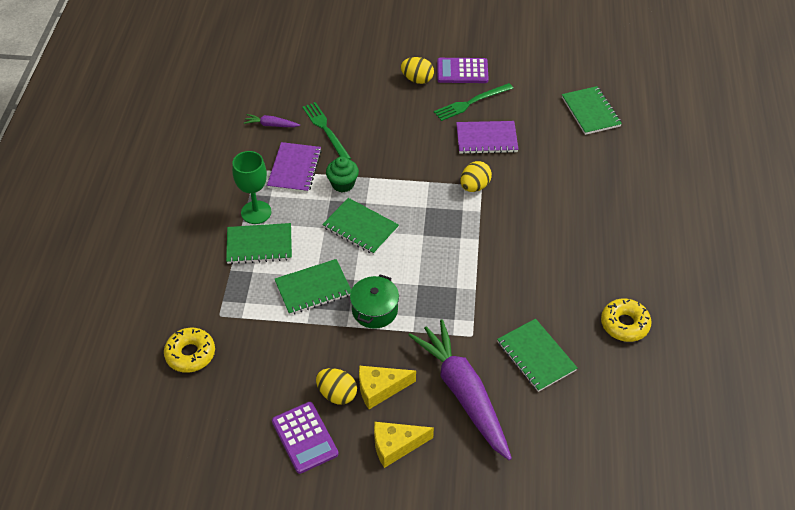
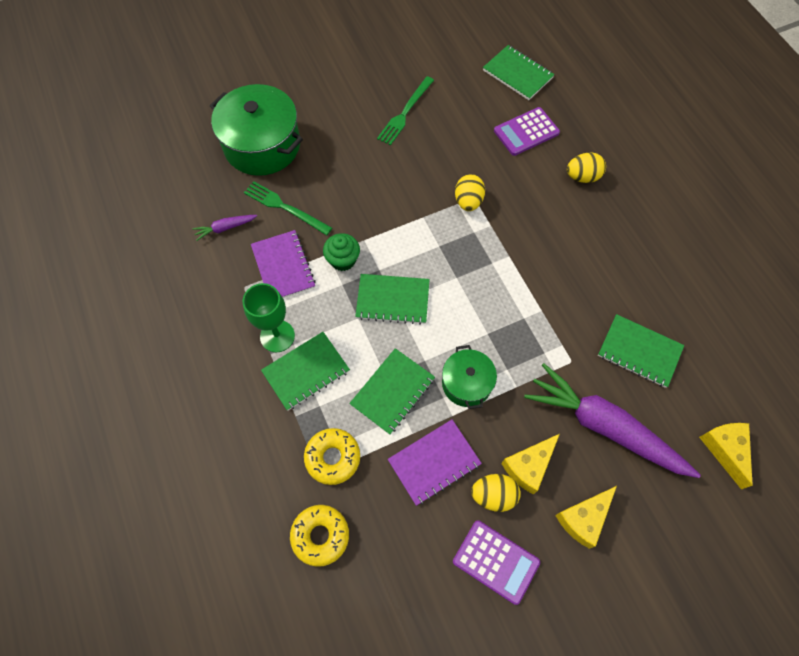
camera: 30 degrees left, 15 degrees up
yellow egg [401,57,434,84] -> yellow egg moved to [567,152,606,183]
purple calculator [437,58,489,83] -> purple calculator moved to [494,107,560,156]
purple notebook [456,121,519,154] -> purple notebook moved to [388,420,482,506]
yellow donut [601,299,652,342] -> yellow donut moved to [304,428,360,485]
none -> green pot [210,84,303,176]
none -> yellow cheese [699,423,753,489]

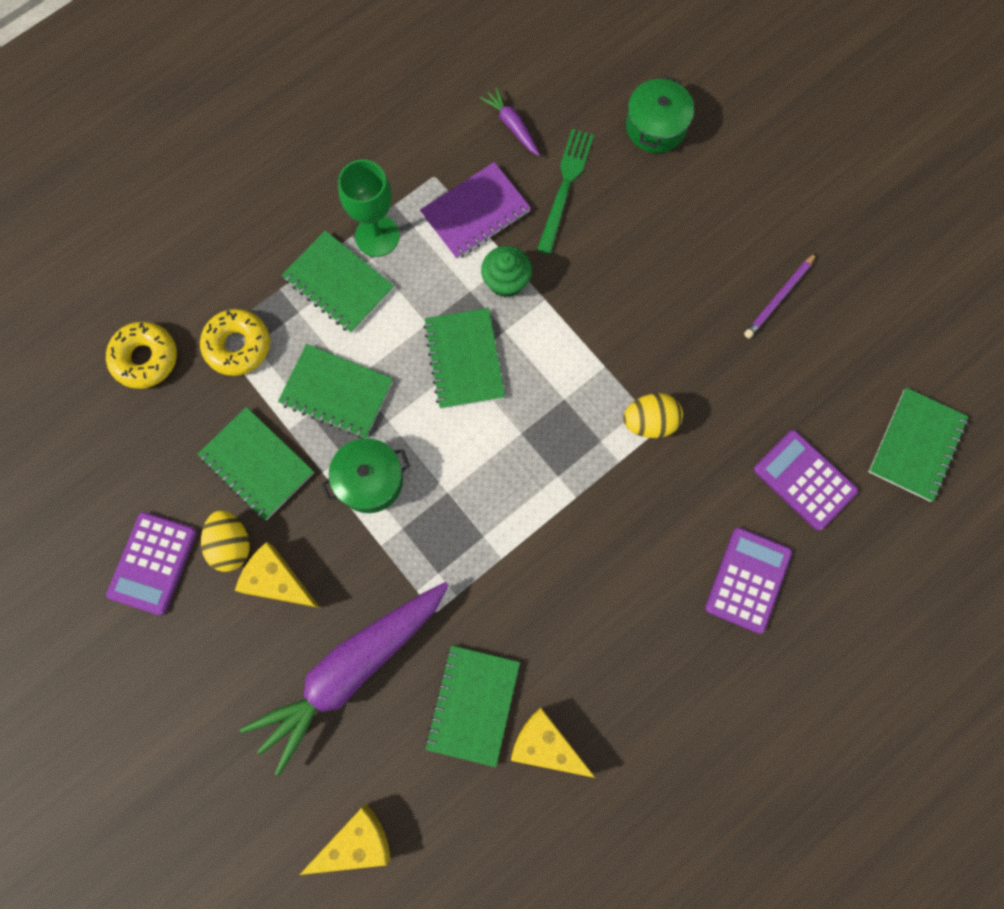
camera: 75 degrees right, 10 degrees up
green pot [210,84,303,176] -> green pot [626,76,694,153], size x0.55
green fork [377,76,434,146] -> purple pencil [744,253,817,338]
purple notebook [388,420,482,506] -> green notebook [198,407,314,520]
purple carrot [524,363,701,478] -> purple carrot turned 150 degrees counterclockwise [240,582,449,776]
yellow cheese [555,486,617,549] -> yellow cheese moved to [511,707,595,778]
yellow egg [567,152,606,183] -> purple calculator [705,527,792,634]

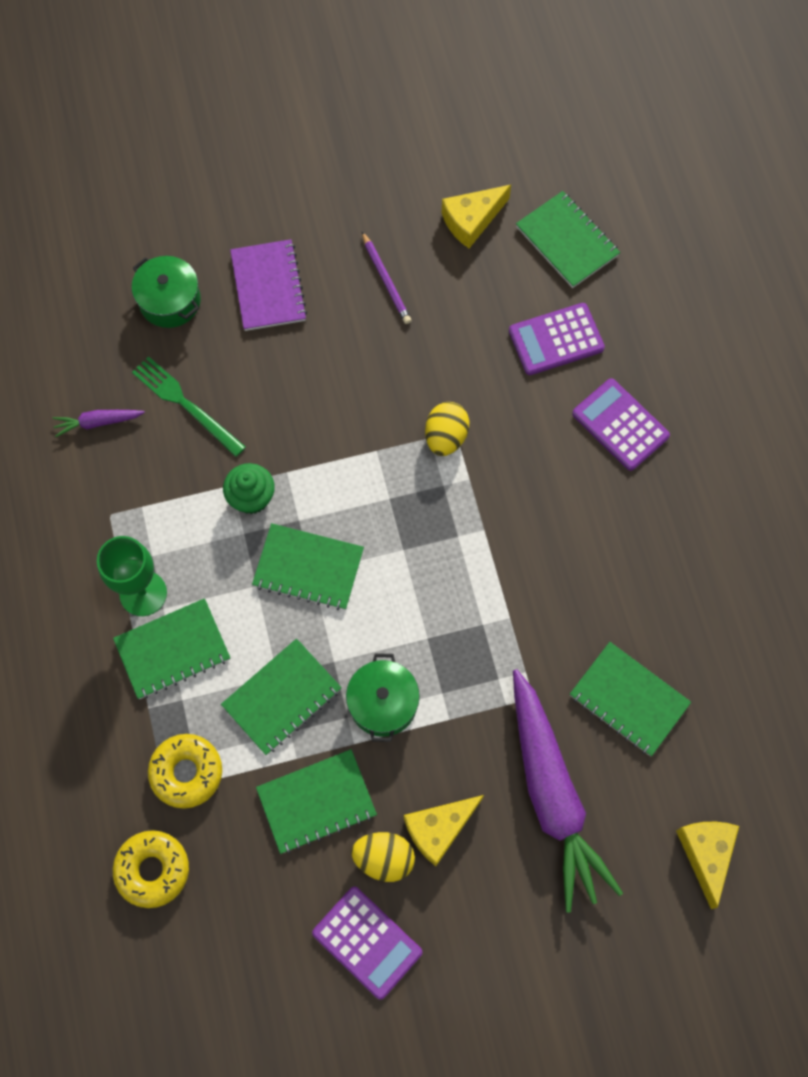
camera: 65 degrees left, 5 degrees down
purple notebook [420,162,531,259] -> purple notebook moved to [230,239,307,331]
yellow cheese [511,707,595,778] -> yellow cheese moved to [442,185,511,248]

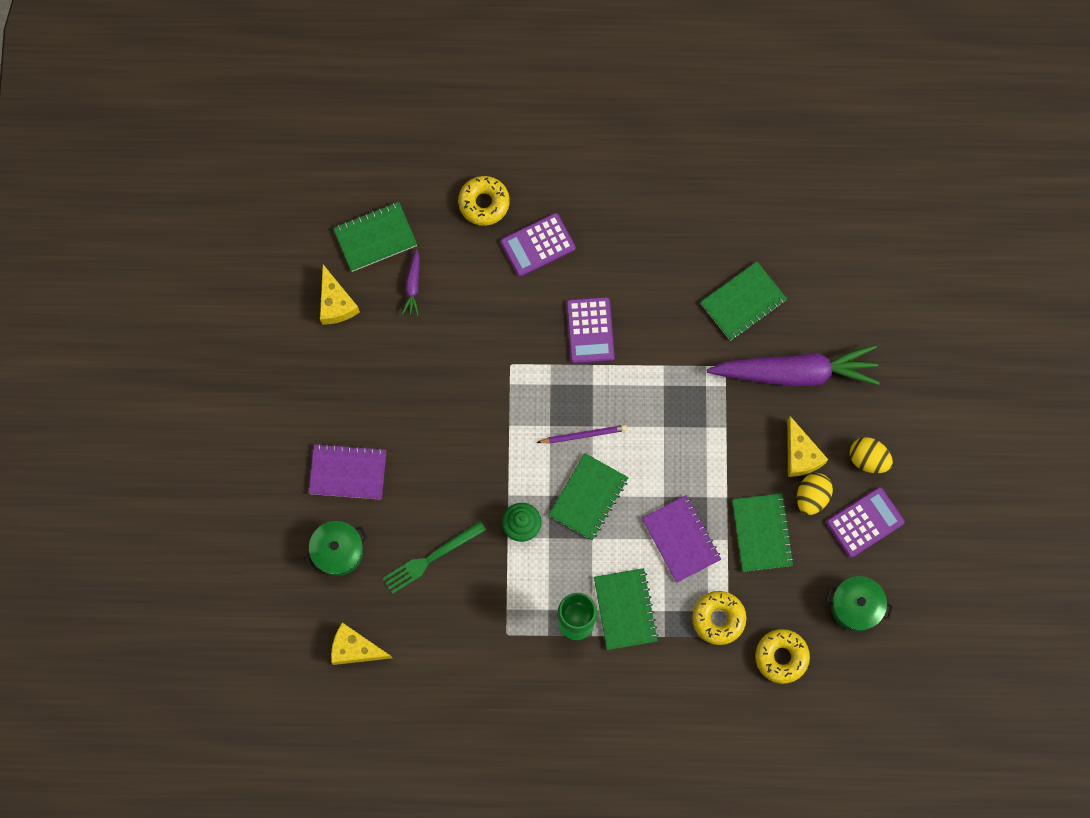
camera: 75 degrees left, 5 degrees up
purple carrot [53,410,145,437] -> purple carrot moved to [402,249,419,316]
green notebook [221,638,342,755] -> purple notebook [642,495,721,583]
green pot [346,653,420,742] -> green pot moved to [826,576,893,632]
purple pencil [362,232,412,324] -> purple pencil moved to [537,425,627,443]
yellow egg [425,402,469,456] -> yellow egg moved to [850,437,893,473]
purple calculator [509,303,605,375] -> purple calculator moved to [566,297,615,364]
yellow cheese [676,822,739,909] -> yellow cheese moved to [331,622,392,665]
none -> yellow donut [458,176,510,226]

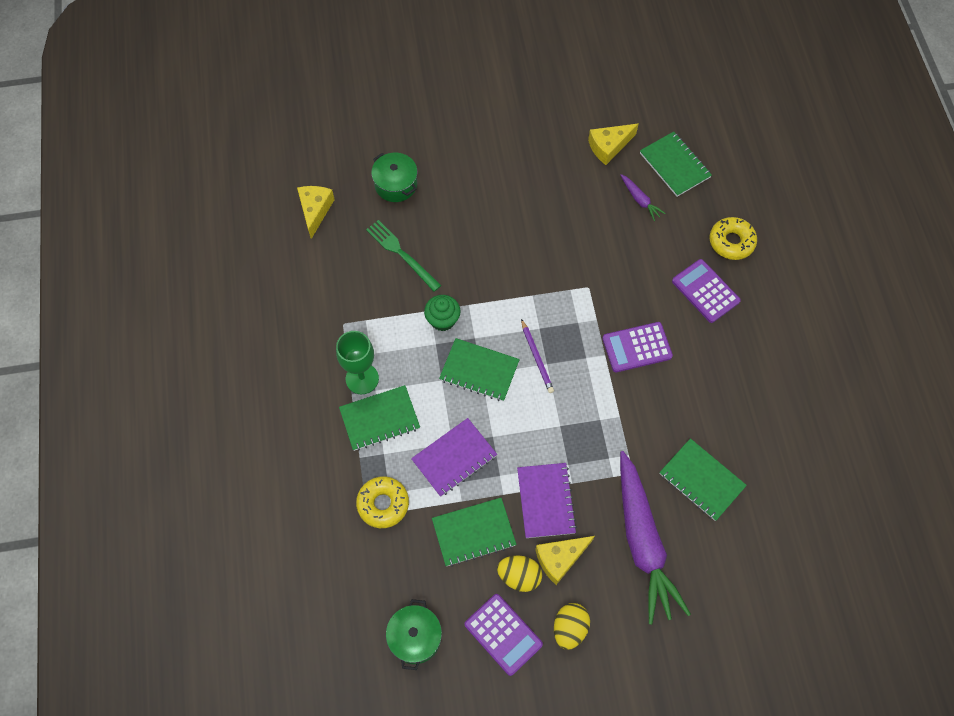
camera: 80 degrees right, 10 degrees down
purple notebook [308,443,386,500] -> purple notebook moved to [517,463,577,538]
purple carrot [402,249,419,316] -> purple carrot turned 120 degrees counterclockwise [621,174,665,221]
yellow donut [755,629,810,684] -> none

